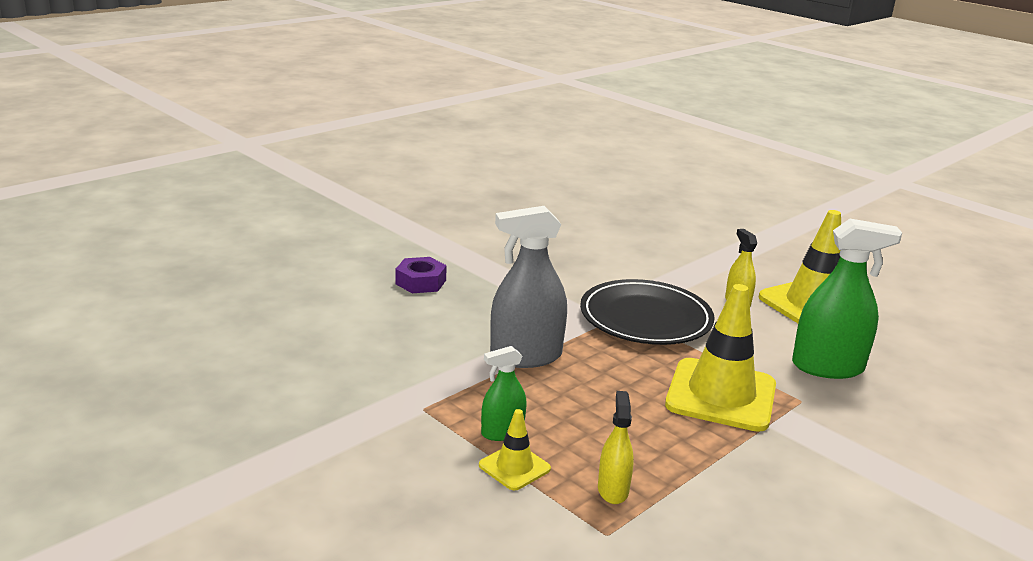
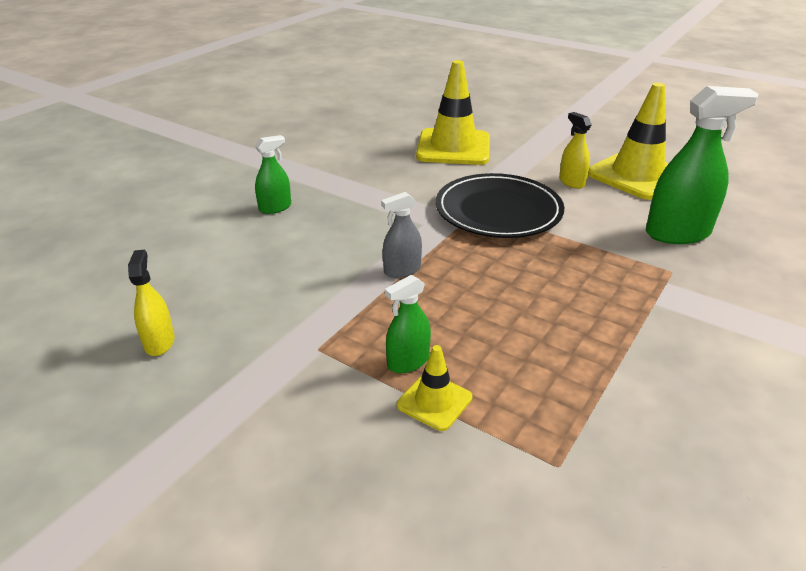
camera: 10 degrees left, 10 degrees up
purple nut [395,257,447,293] -> green spray bottle [255,135,291,214]
grey spray bottle [490,206,567,368] -> grey spray bottle [381,192,422,278], size x0.54
yellow spray bottle [598,391,634,504] -> yellow spray bottle moved to [128,250,175,356]
yellow traffic cone [665,284,776,432] -> yellow traffic cone moved to [416,60,490,165]

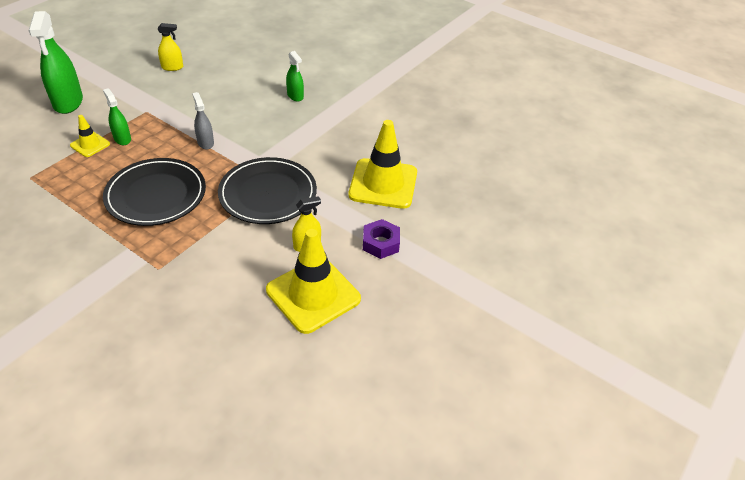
camera: 90 degrees right, 10 degrees up
green spray bottle [646,86,759,244] -> green spray bottle moved to [28,11,83,114]
none -> black plate [103,158,206,226]
none -> purple nut [363,219,400,259]

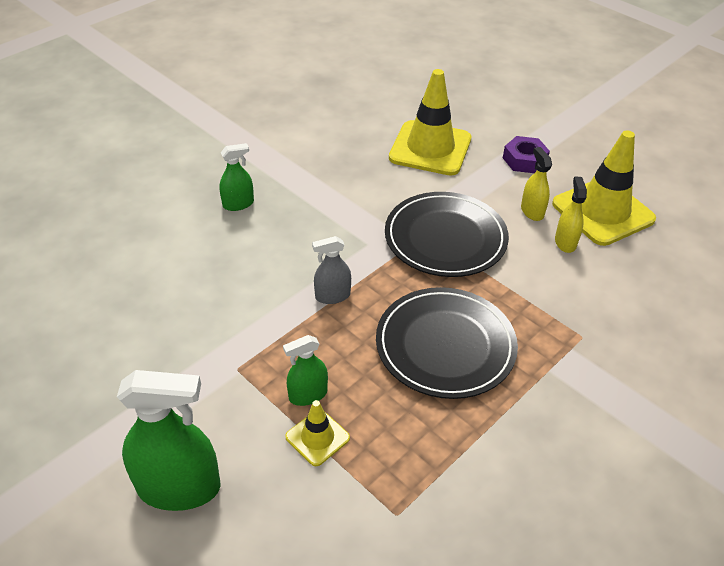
camera: 80 degrees left, 0 degrees up
yellow spray bottle [158,23,183,71] -> yellow spray bottle moved to [555,177,587,253]

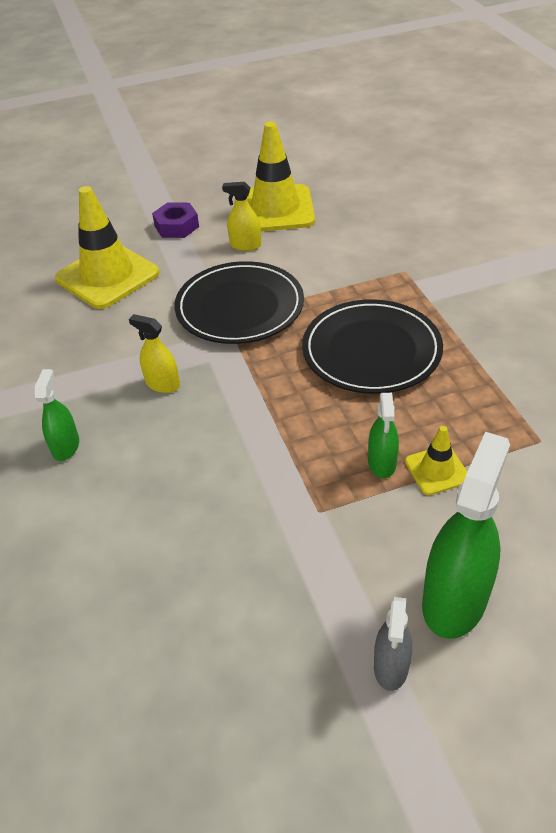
camera: 60 degrees left, 0 degrees up
grey spray bottle [312,236,351,304] -> grey spray bottle moved to [374,597,412,691]
yellow spray bottle [555,177,587,253] -> yellow spray bottle moved to [129,314,180,393]

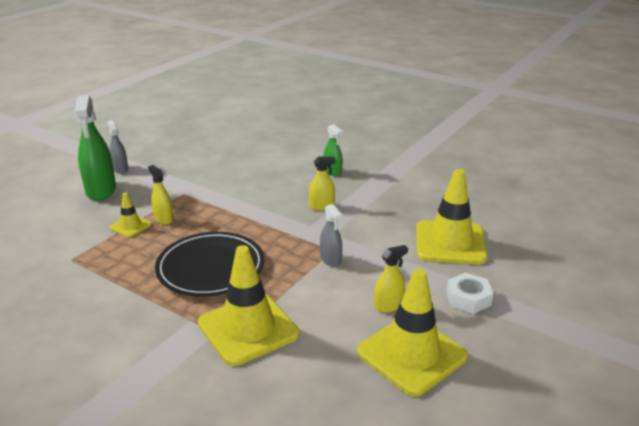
camera: 140 degrees right, 15 degrees down
purple nut [152,203,199,238] -> white nut [446,273,493,314]
black plate [174,261,304,344] -> grey spray bottle [320,204,342,267]
green spray bottle [368,393,399,478] -> yellow spray bottle [148,165,173,225]
none -> yellow traffic cone [198,245,299,366]

